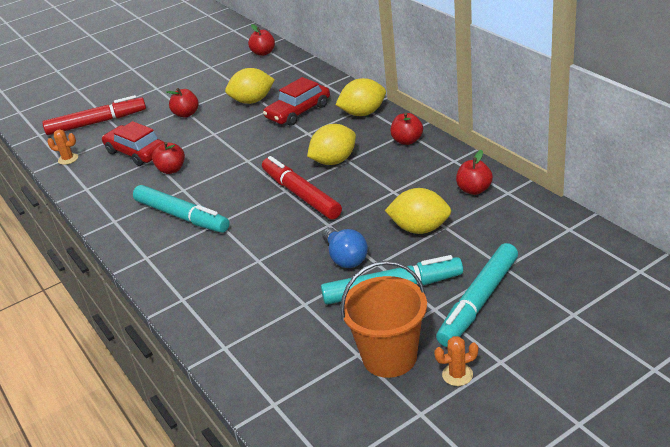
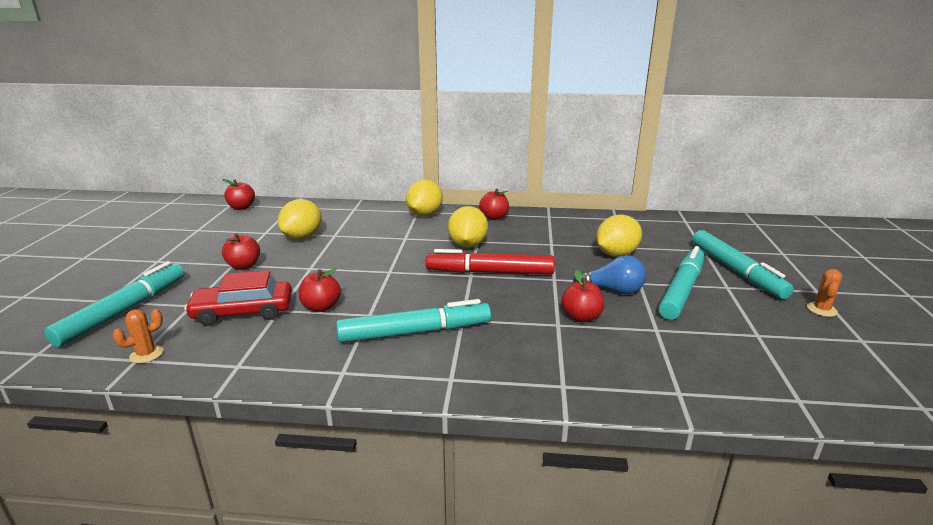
camera: 55 degrees left, 10 degrees down
red marker [42,95,146,135] -> turquoise marker [44,261,185,347]
red car [263,77,330,126] -> none
orange bucket [340,261,427,378] -> none
red apple [456,150,493,195] -> red apple moved to [561,269,604,322]

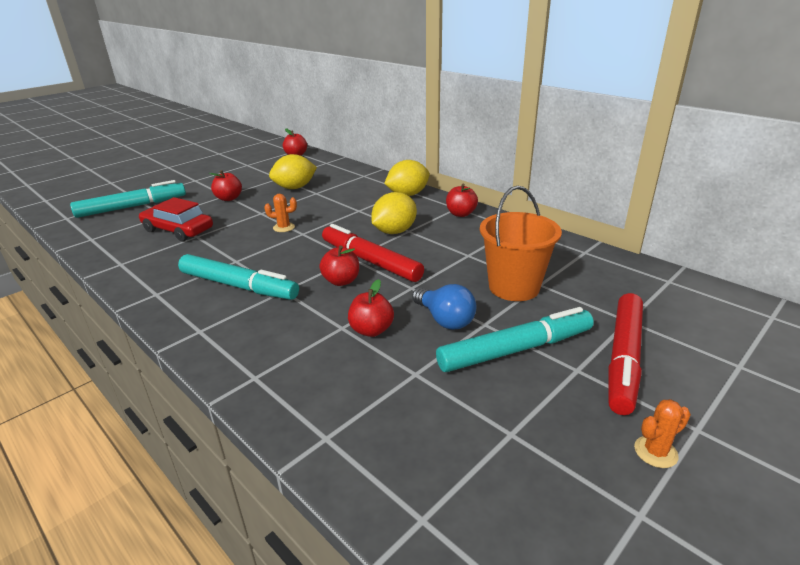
camera: 40 degrees right, 5 degrees up
orange cactus [113,309,164,363] -> orange cactus moved to [264,194,297,232]
red apple [299,268,341,312] -> red apple moved to [320,245,359,286]
yellow lemon [596,214,642,257] -> orange bucket [480,186,562,301]
turquoise marker [692,230,794,299] -> red marker [608,293,643,415]

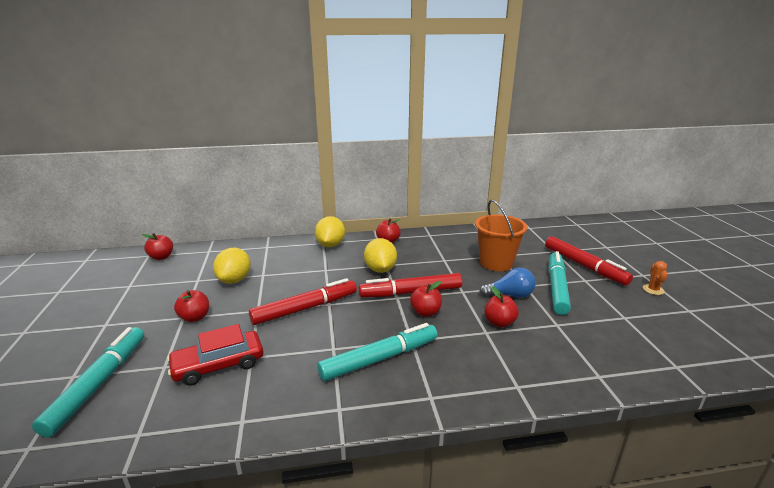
camera: 55 degrees left, 5 degrees down
orange cactus [264,194,297,232] -> red marker [249,278,357,325]

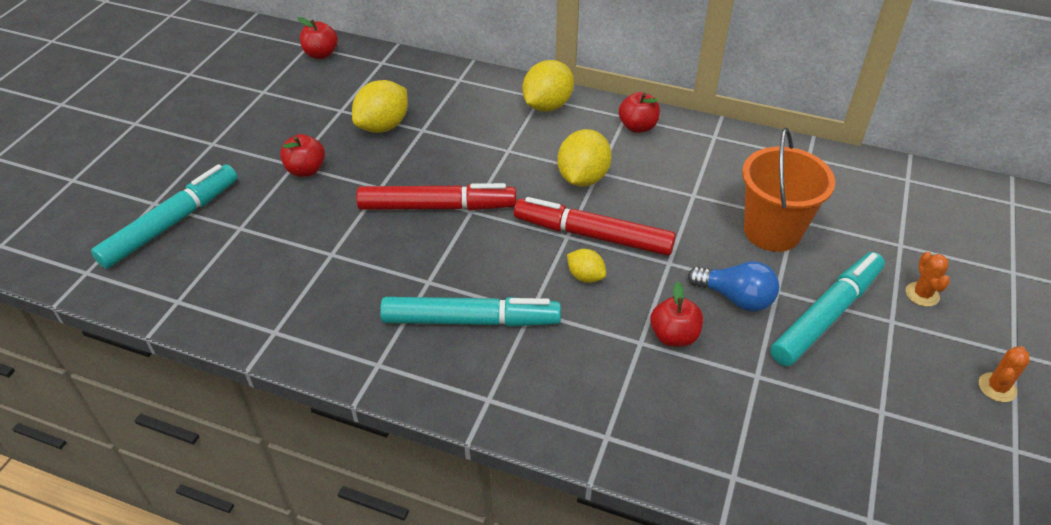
camera: 30 degrees right, 20 degrees up
red car [167,324,263,386] -> none
red apple [410,281,442,317] -> yellow lemon [567,249,606,283]
red marker [545,236,633,286] -> orange cactus [906,252,950,307]

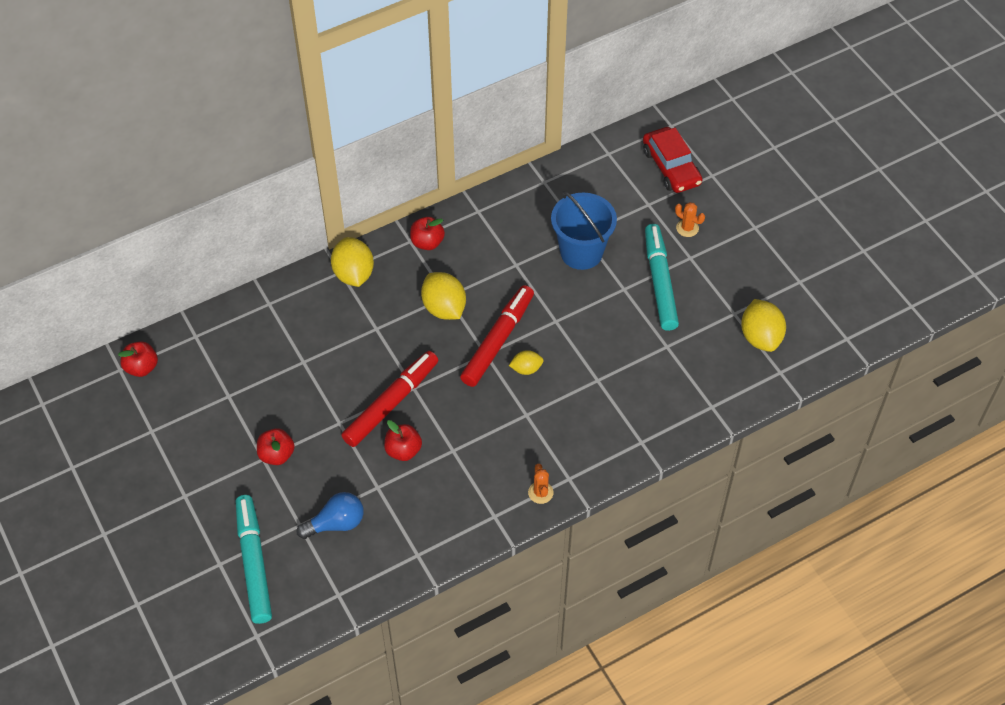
camera: 50 degrees left, 10 degrees up
yellow lemon [352,80,408,133] -> yellow lemon moved to [741,299,786,352]
turquoise marker [380,297,561,327] -> none
red marker [514,197,676,256] -> red marker turned 150 degrees clockwise [460,285,534,387]
red apple [650,282,703,347] -> red apple moved to [384,420,422,461]
blue light bulb [688,261,779,312] -> blue light bulb moved to [297,492,364,539]
orange bucket [742,128,835,252] -> blue bucket [551,191,617,270]
orange cactus [979,346,1030,402] -> orange cactus moved to [528,464,554,504]
none -> red car [643,127,703,193]

